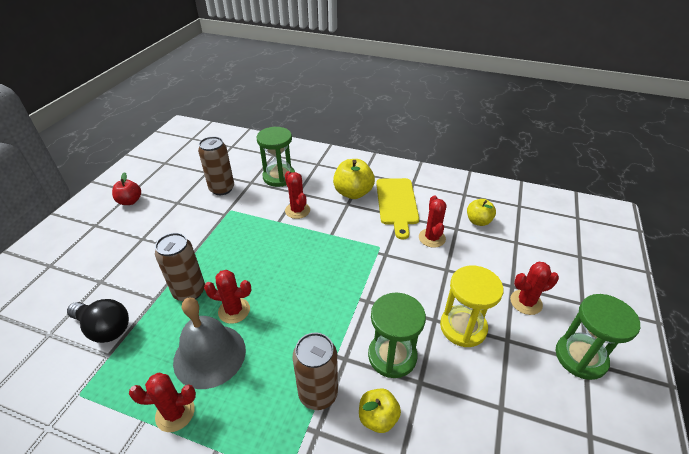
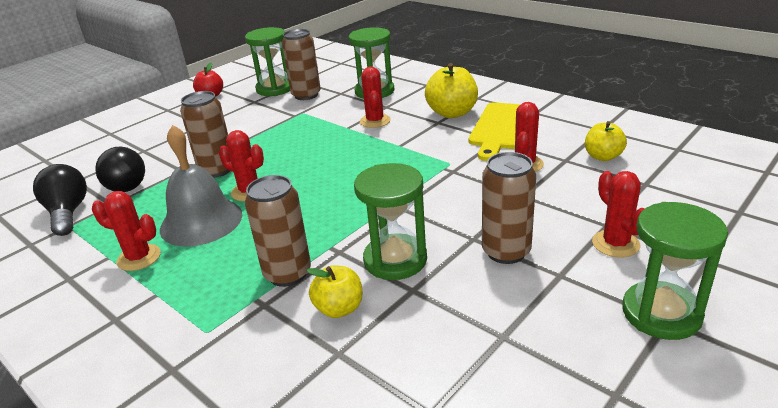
camera: 25 degrees right, 10 degrees down
yellow hourglass [440,266,504,347] -> brown can [482,152,536,264]
red cactus [510,262,559,315] -> red cactus turned 60 degrees clockwise [592,171,645,258]
none -> black light bulb [33,164,87,236]
none -> green hourglass [245,27,290,96]

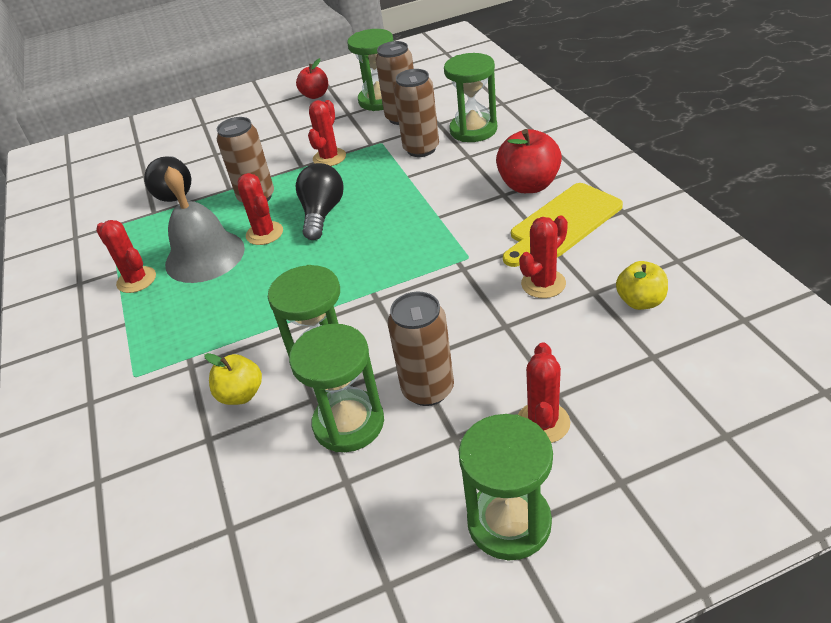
camera: 30 degrees right, 10 degrees up
black light bulb [33,164,87,236] -> black light bulb moved to [296,163,344,240]
brown can [245,175,311,287] -> brown can moved to [394,69,439,157]
red cactus [360,67,391,128] -> red cactus moved to [308,100,346,166]
yellow apple [425,63,478,118] -> red apple [496,129,562,193]
none -> green hourglass [289,324,384,452]

